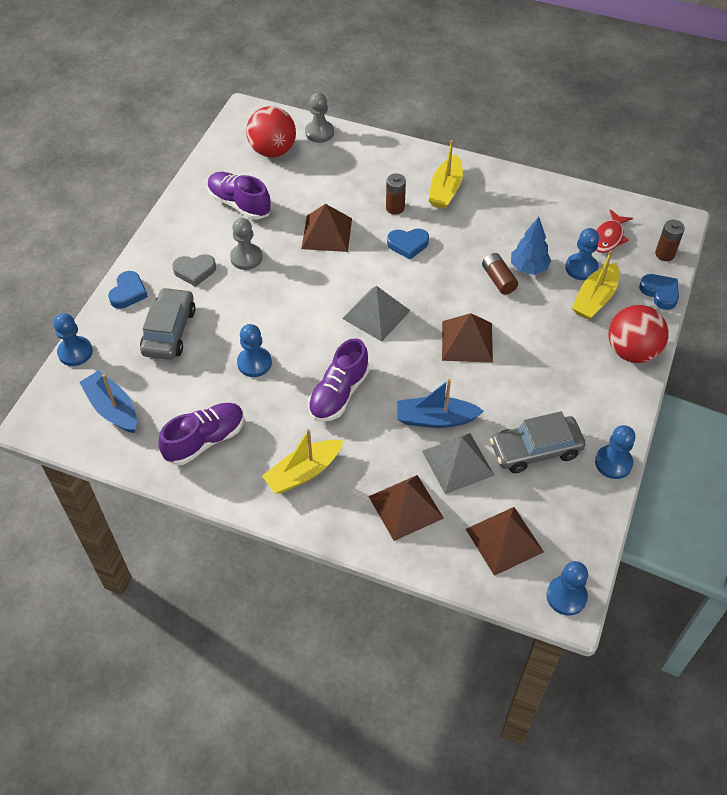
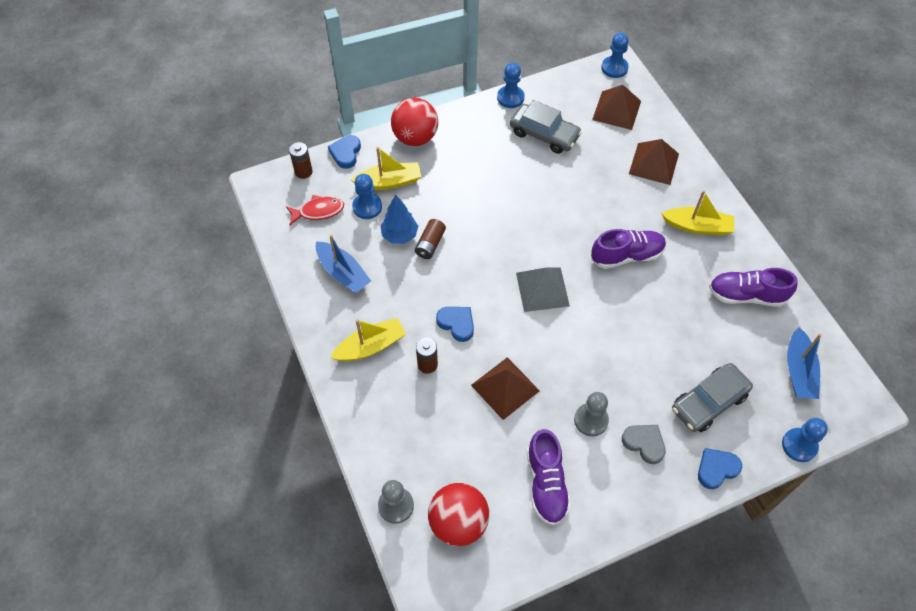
camera: 135 degrees left, 5 degrees up
blue pawn [237,324,272,377] -> none
blue boat [397,379,484,428] -> blue boat moved to [316,235,371,293]
grey pyramid [422,433,495,494] -> none
brown pyramid [442,313,493,363] -> none

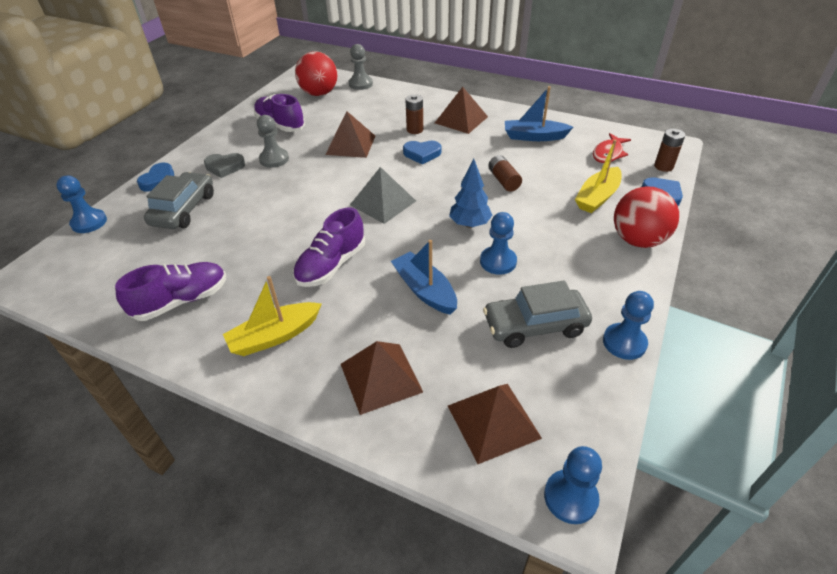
camera: 140 degrees right, 15 degrees down
yellow boat [330,318,406,361] -> brown pyramid [435,87,488,134]
blue pawn [352,174,382,219] -> blue pawn moved to [480,212,517,275]
blue tree [380,195,418,244] -> blue tree moved to [449,159,493,228]
blue boat [787,327,822,399] -> blue boat moved to [391,240,457,315]

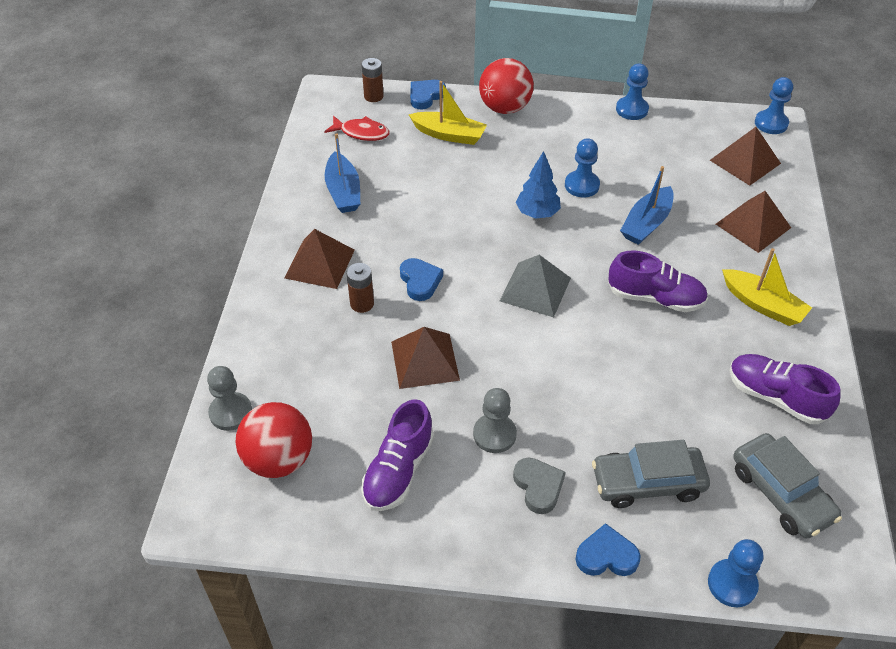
camera: 110 degrees left, 5 degrees up
grey car [483,281,592,348] -> grey car moved to [733,433,842,538]
brown battery [488,155,522,192] -> none

